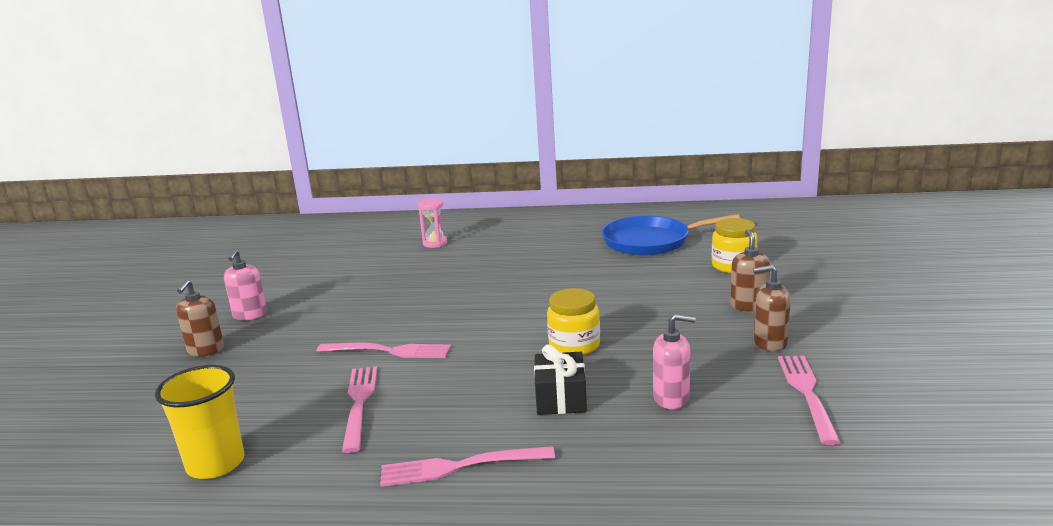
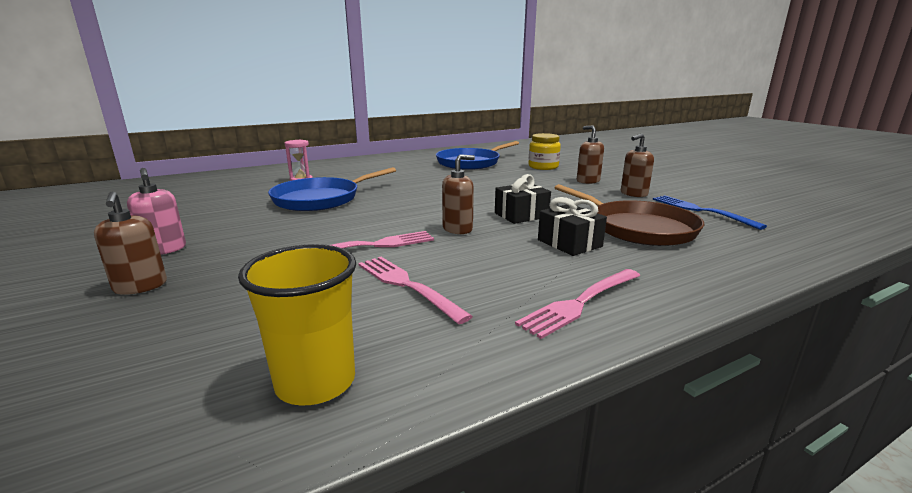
camera: 35 degrees left, 0 degrees up
yellow jar [547,288,600,355] -> black gift [495,174,551,224]
pink soap dispenser [653,314,696,409] -> brown pan [554,184,704,246]
pink fork [778,356,841,445] -> blue fork [653,196,767,230]
none -> blue pan [268,167,396,211]
none -> brown soap dispenser [442,154,475,234]

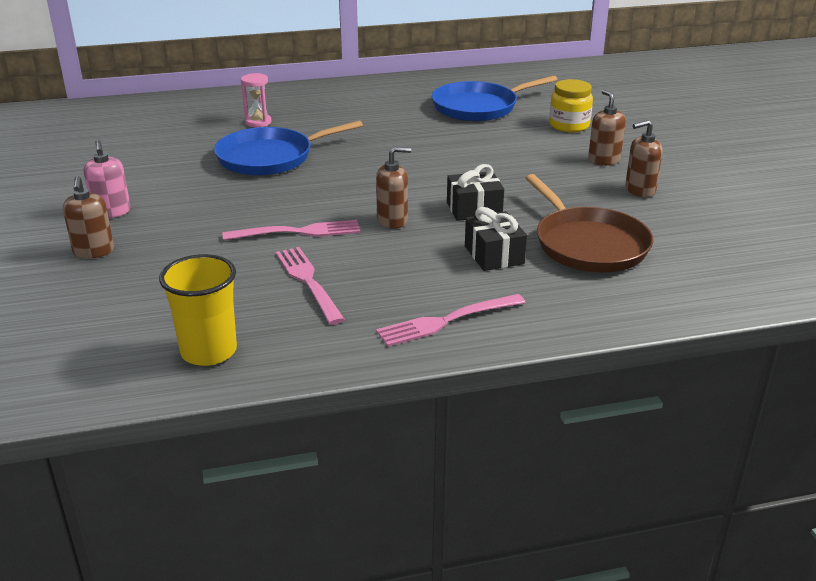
camera: 15 degrees right, 10 degrees up
blue fork [653,196,767,230] -> none

